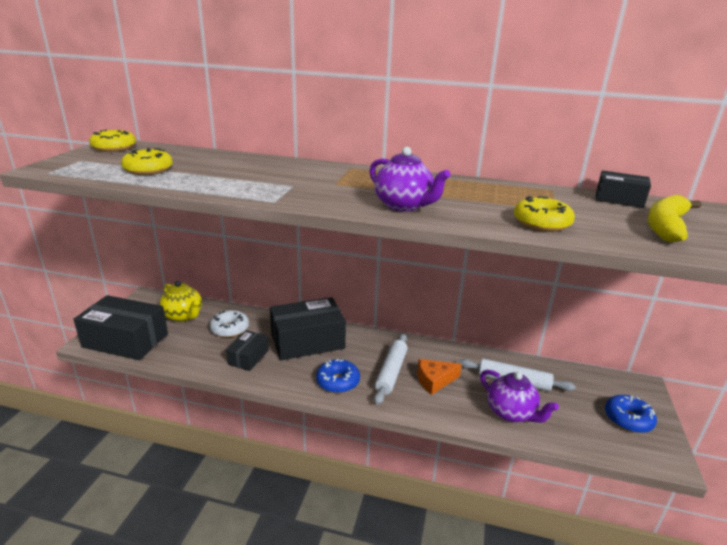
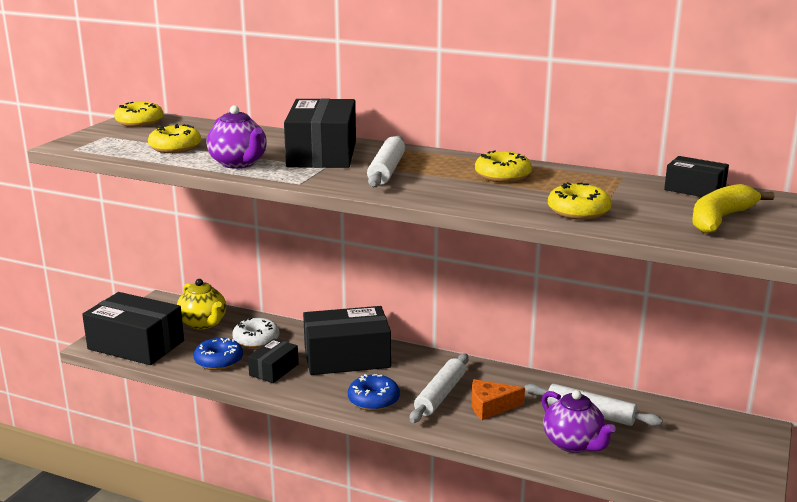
camera: 10 degrees right, 5 degrees down
purple teapot [369,147,451,212] -> purple teapot moved to [206,105,267,169]
blue donut [605,395,657,433] -> blue donut moved to [194,338,243,370]
none -> black box [284,98,356,168]
none -> white rolling pin [367,136,405,187]
none -> yellow donut [475,150,532,182]

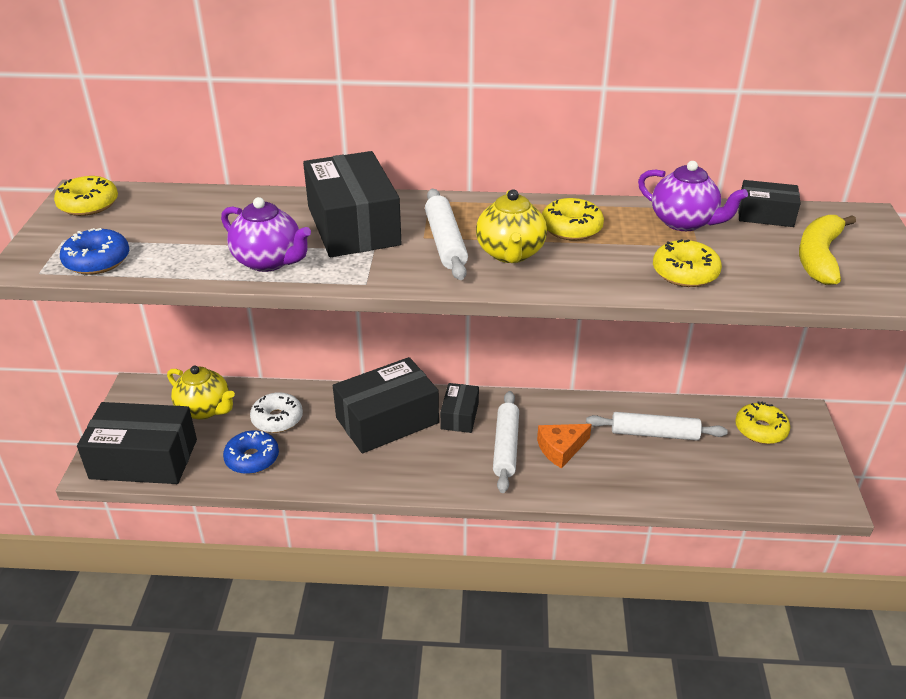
camera: 20 degrees left, 15 degrees up
yellow donut [148,124,201,153] -> yellow donut moved to [735,401,790,444]
black box [248,338,299,383] -> black box moved to [440,383,479,433]
blue donut [348,374,400,411] -> blue donut moved to [60,228,129,275]
purple teapot [542,390,616,453] -> purple teapot moved to [638,161,748,231]
none -> yellow teapot [476,189,547,263]

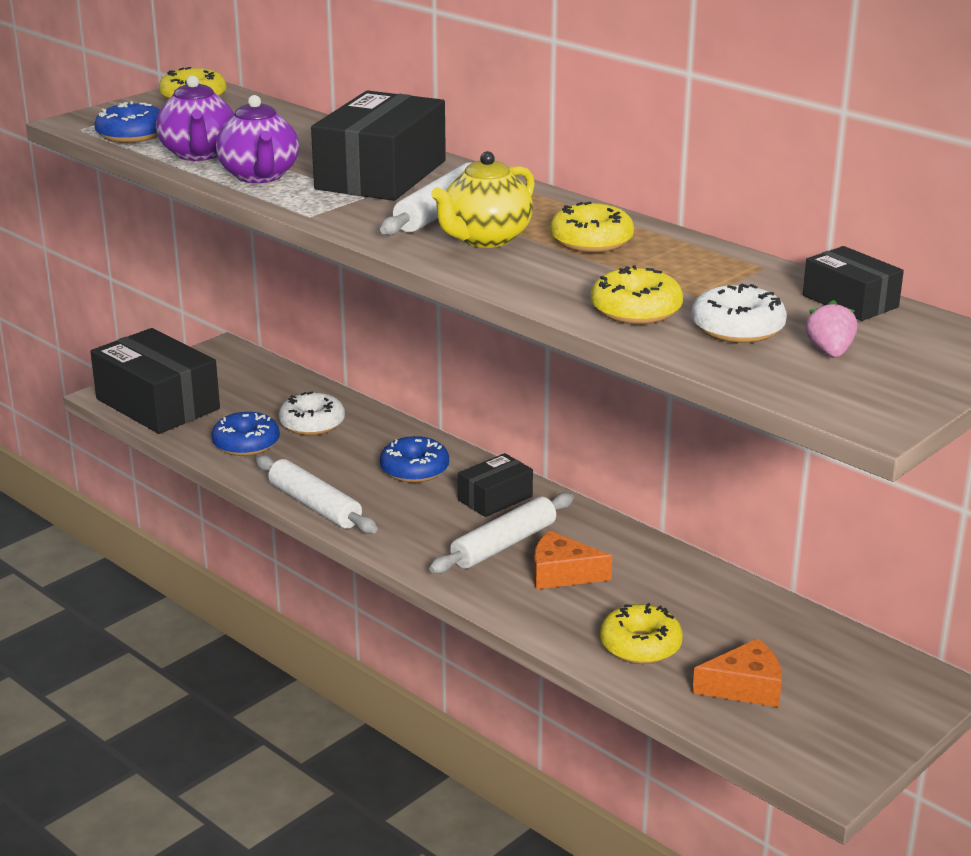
camera: 40 degrees right, 10 degrees down
yellow teapot [167,366,235,420] -> none
black box [333,357,439,453] -> blue donut [380,436,449,483]
white rolling pin [586,412,728,440] -> white rolling pin moved to [255,455,378,534]
purple teapot [638,161,748,231] -> purple teapot moved to [156,75,234,161]
yellow donut [735,401,790,444] -> yellow donut moved to [600,603,683,664]
yellow banana [799,215,856,285] -> pink strawberry [806,300,857,357]
none -> white donut [691,284,787,343]
none -> orange cheese [692,639,782,707]

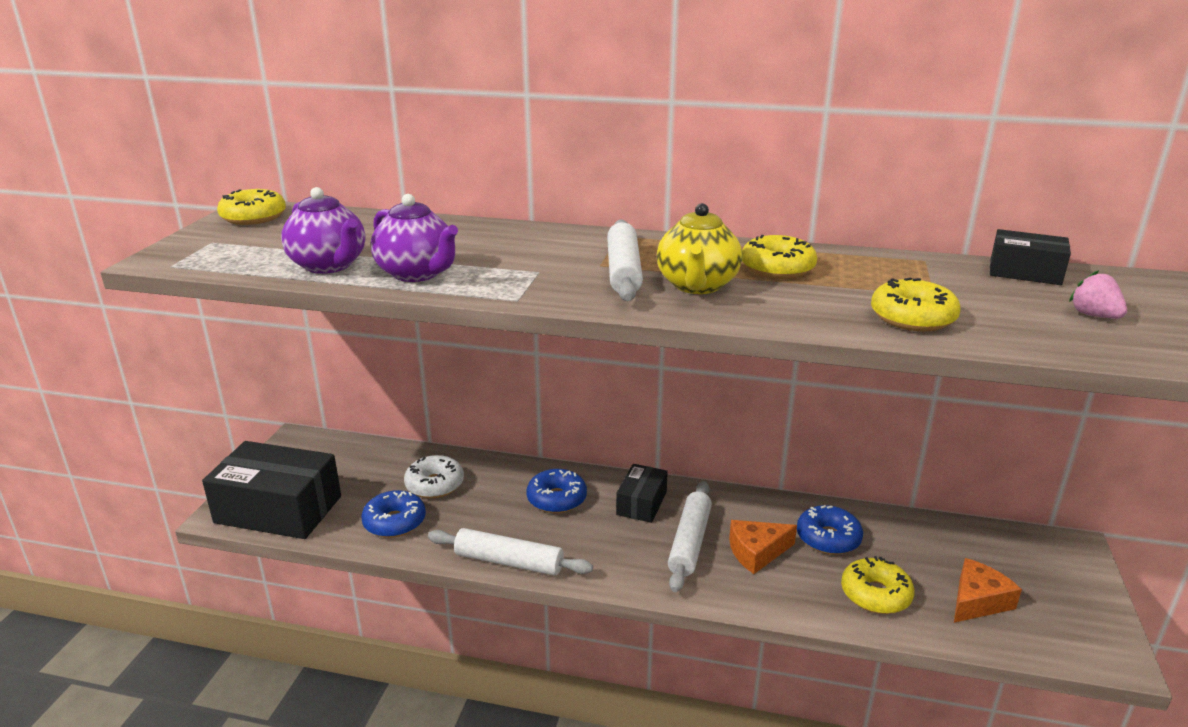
camera: 30 degrees left, 0 degrees up
blue donut [94,101,160,143] -> blue donut moved to [797,505,863,555]
black box [311,90,446,201] -> none
white donut [691,284,787,343] -> none

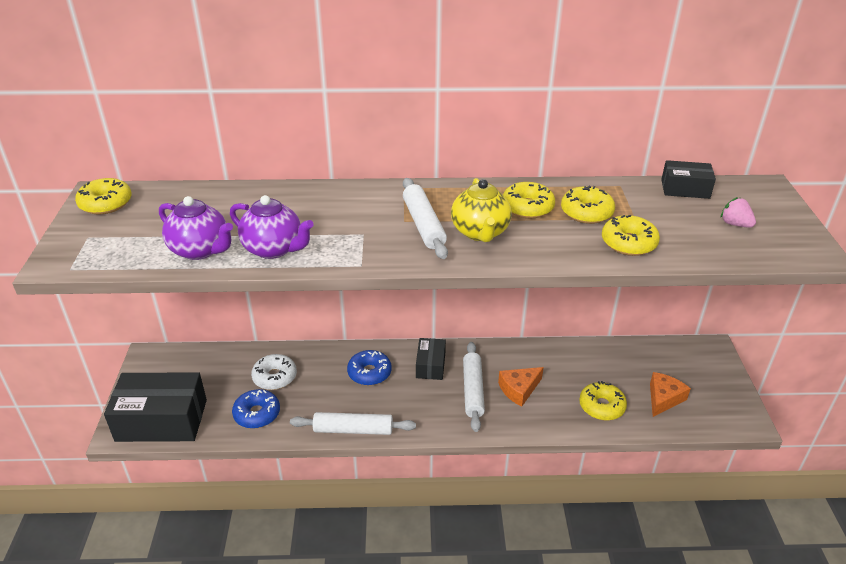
camera: 15 degrees left, 10 degrees up
blue donut [797,505,863,555] -> none
none -> yellow donut [561,186,615,224]

